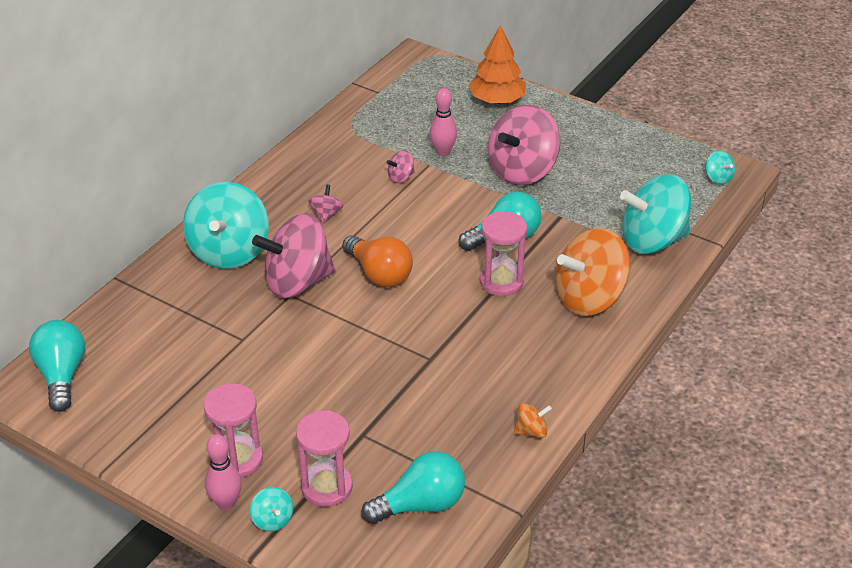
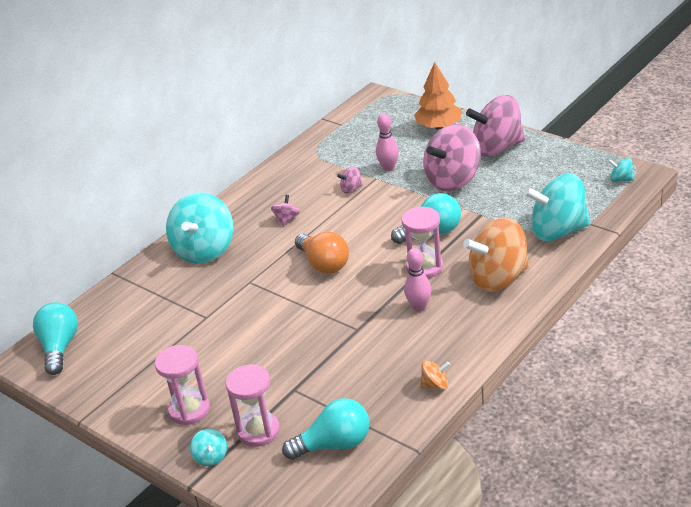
camera: 10 degrees right, 5 degrees down
pink bowling pin [205,434,242,510] -> pink bowling pin moved to [404,248,431,312]
pink spinning top [252,213,336,298] -> pink spinning top moved to [466,95,525,157]
turquoise spinning top [706,151,735,185] -> turquoise spinning top turned 135 degrees clockwise [608,158,634,182]

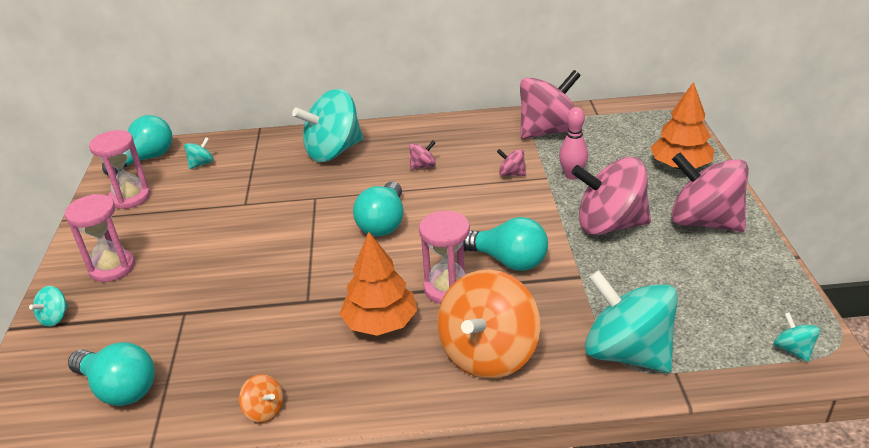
camera: 45 degrees right, 0 degrees up
pink hourglass [226,364,280,447] -> pink hourglass moved to [89,130,150,209]
orange light bulb [295,232,349,274] -> turquoise light bulb [353,182,403,236]
pink bowling pin [404,248,431,312] -> orange tree [340,232,417,336]
orange spinning top [463,218,529,292] -> orange spinning top turned 90 degrees counterclockwise [437,269,541,379]
none -> turquoise spinning top [184,137,214,169]
none -> pink spinning top [520,70,581,139]

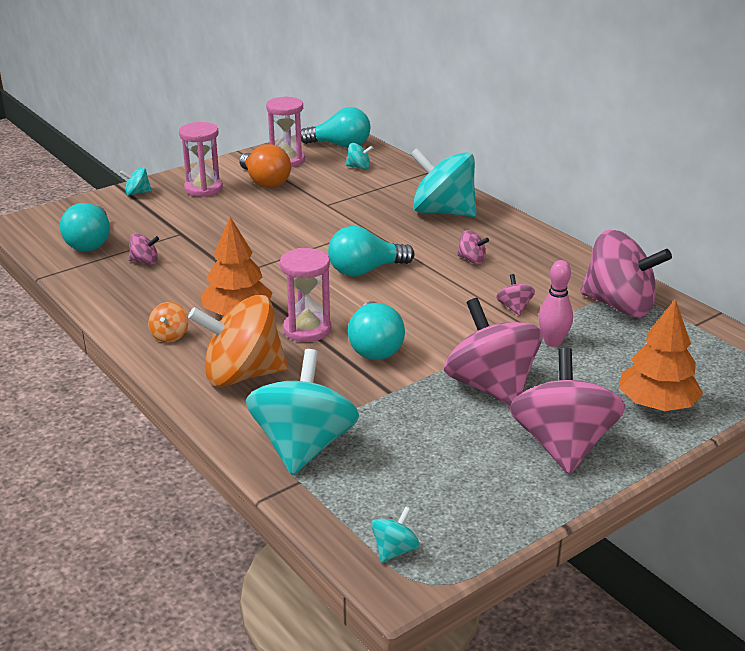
camera: 55 degrees right, 5 degrees down
orange spinning top [239,374,284,423] -> orange spinning top moved to [148,302,188,343]
none -> pink spinning top [129,233,159,265]
none -> orange light bulb [239,144,291,188]

